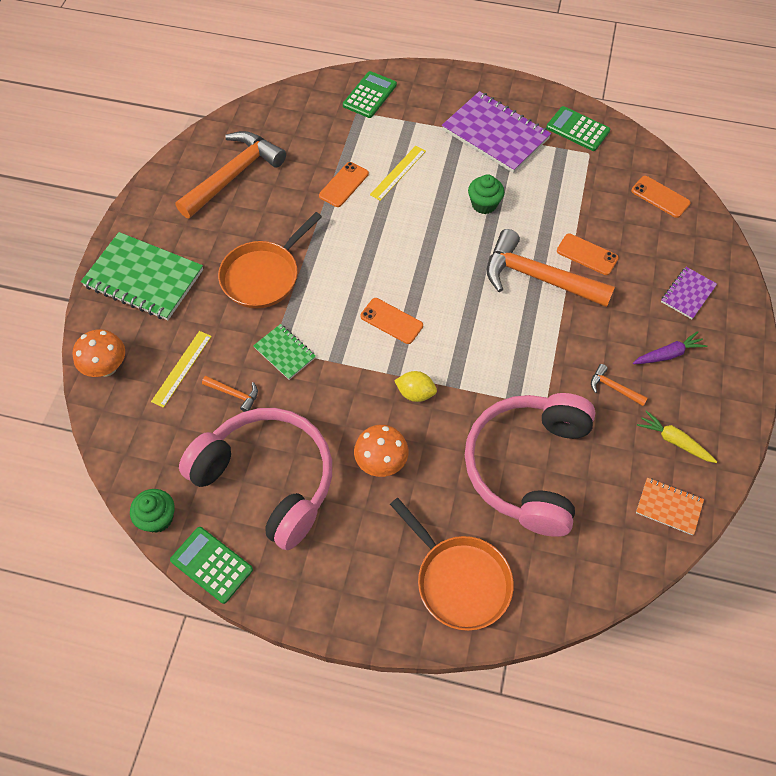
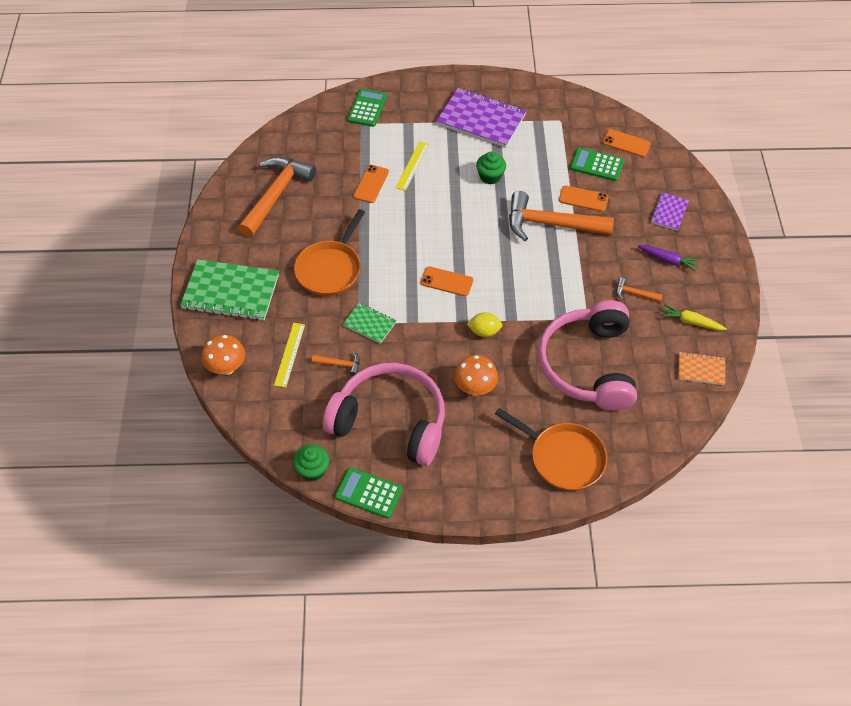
camera: 15 degrees left, 5 degrees down
green calculator [546,106,610,151] -> green calculator moved to [570,148,624,181]
purple carrot [633,331,708,364] -> purple carrot turned 60 degrees clockwise [637,245,700,272]

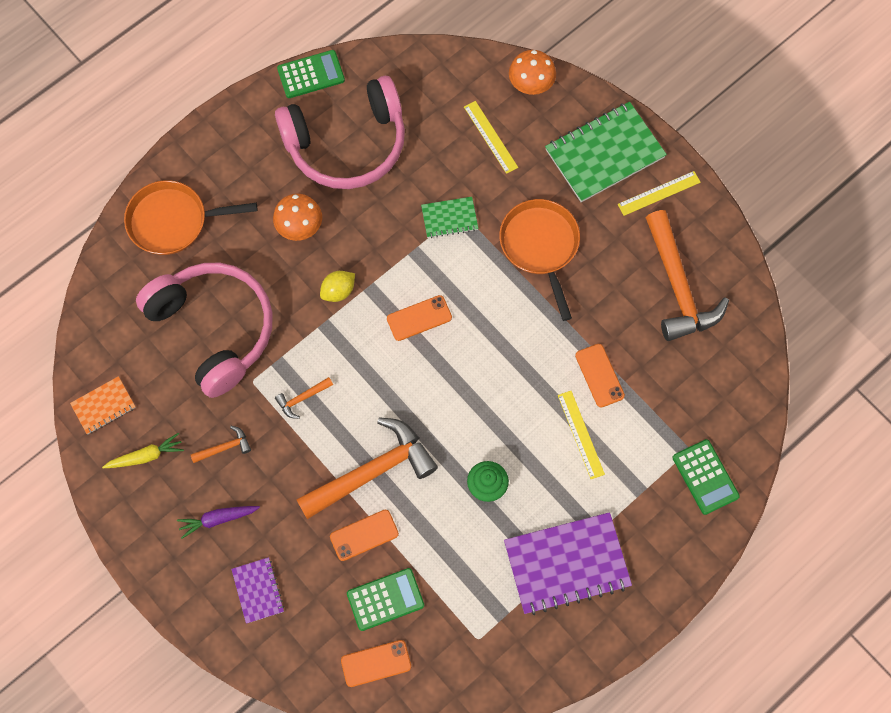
camera: 140 degrees right, 15 degrees up
green cupcake [293,444,329,481] -> none
orange hammer [312,351,360,376] -> orange hammer moved to [275,377,333,419]
none -> yellow ruler [617,171,701,216]

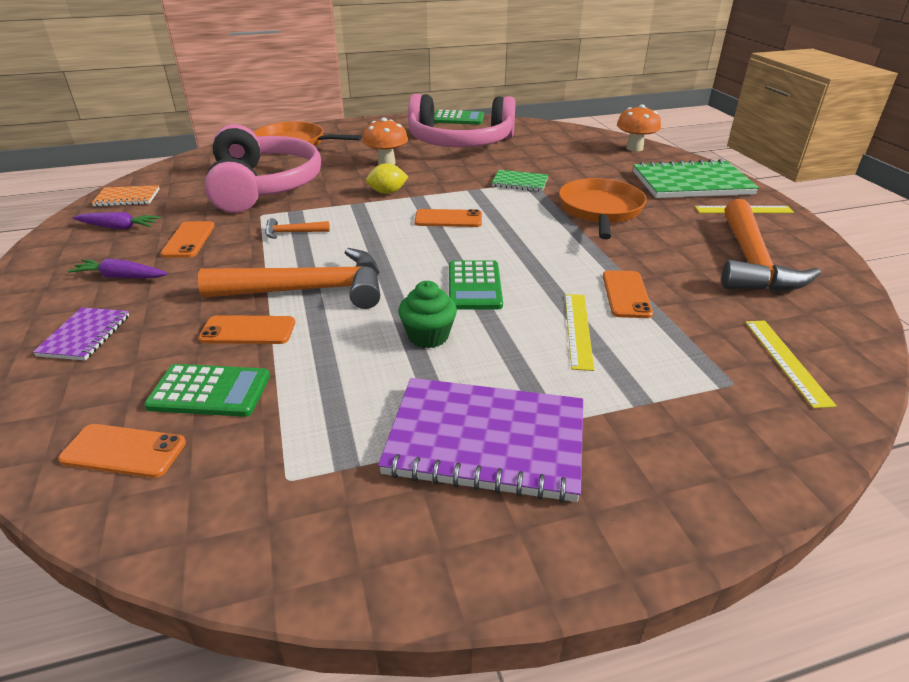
camera: 25 degrees right, 35 degrees down
yellow carrot [102,433,184,468] -> purple carrot [72,212,161,230]
orange hammer [190,426,251,463] -> orange phone [160,221,215,258]
yellow ruler [464,101,518,174] -> yellow ruler moved to [745,321,837,408]
green calculator [672,439,740,515] -> green calculator moved to [449,260,503,310]

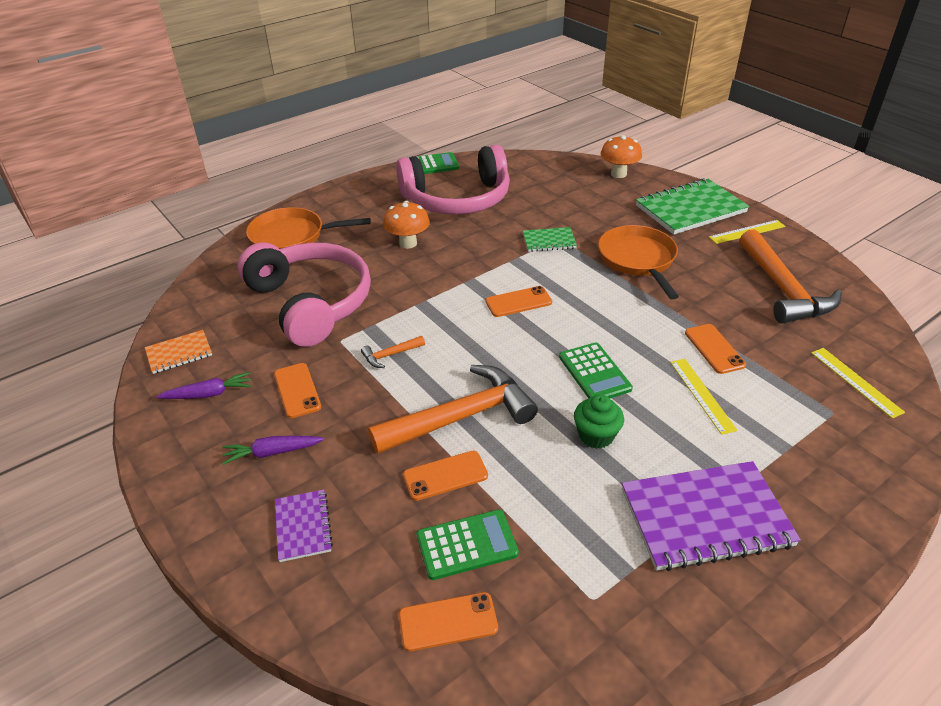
camera: 20 degrees left, 5 degrees up
yellow lemon [366,163,408,194] -> none

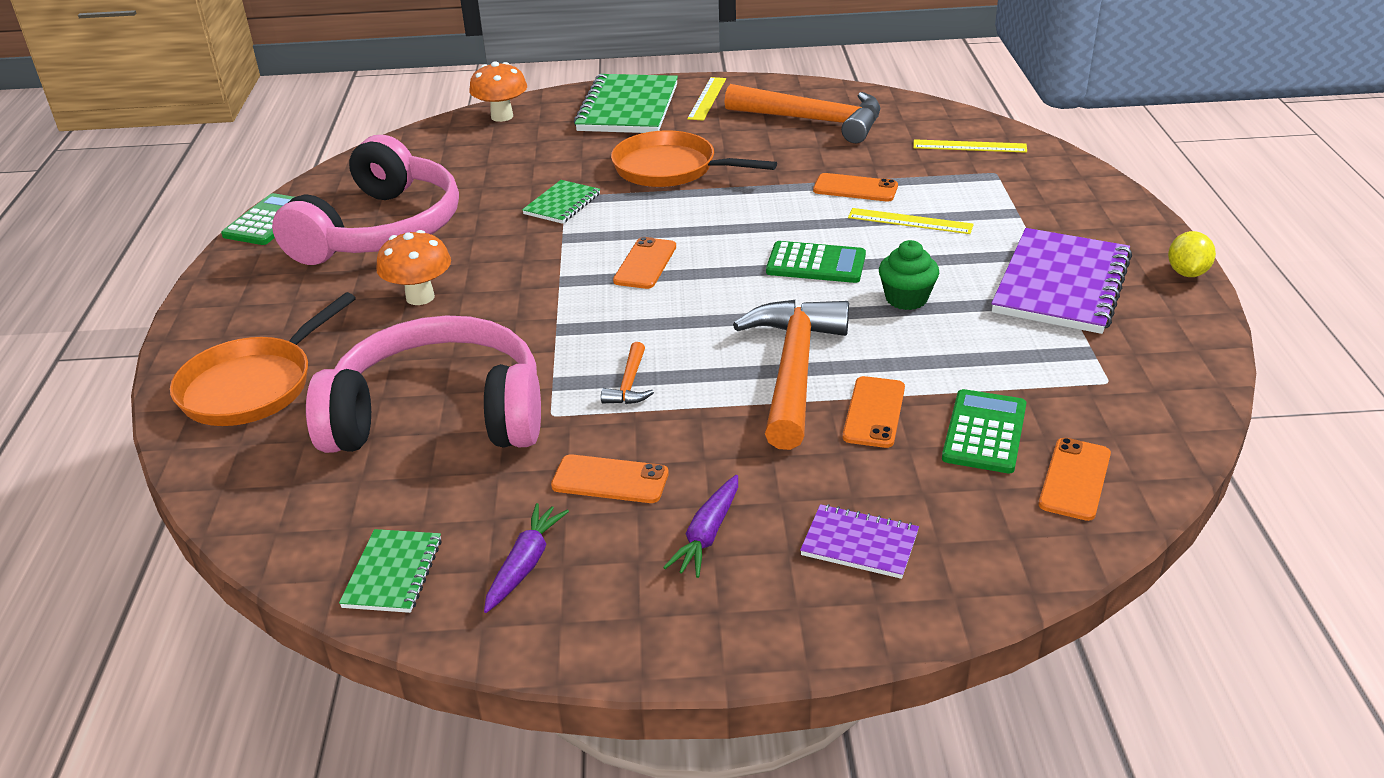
camera: 55 degrees left, 5 degrees down
orange notebook [145,330,212,374] -> green notebook [339,529,442,613]
none -> yellow lemon [1168,231,1216,277]

